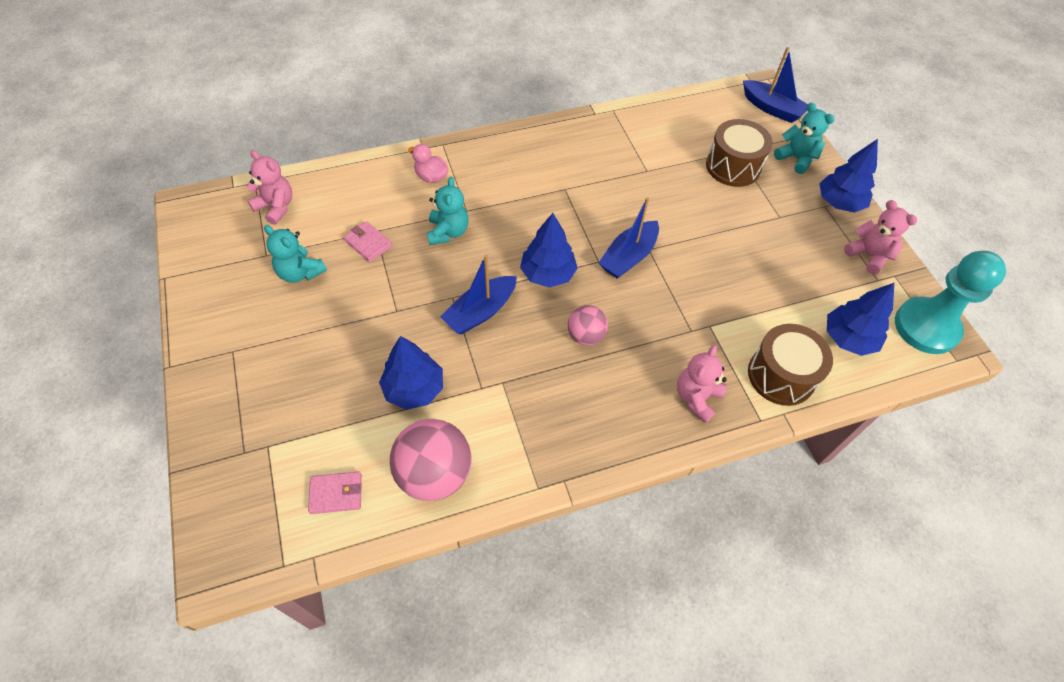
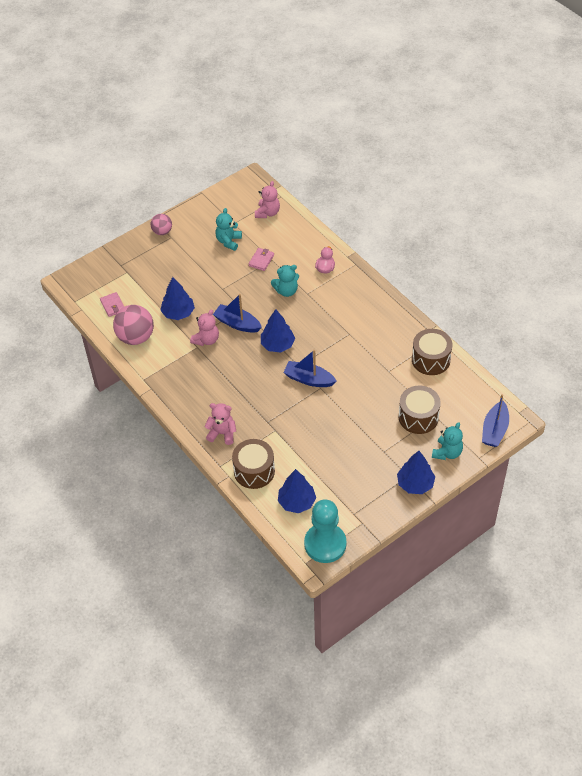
camera: 75 degrees right, 5 degrees down
pink ball [568,305,608,345] -> pink ball moved to [151,214,172,235]
pink teddy bear [844,200,917,274] -> pink teddy bear moved to [190,309,219,346]
none -> brown drum [412,329,453,375]

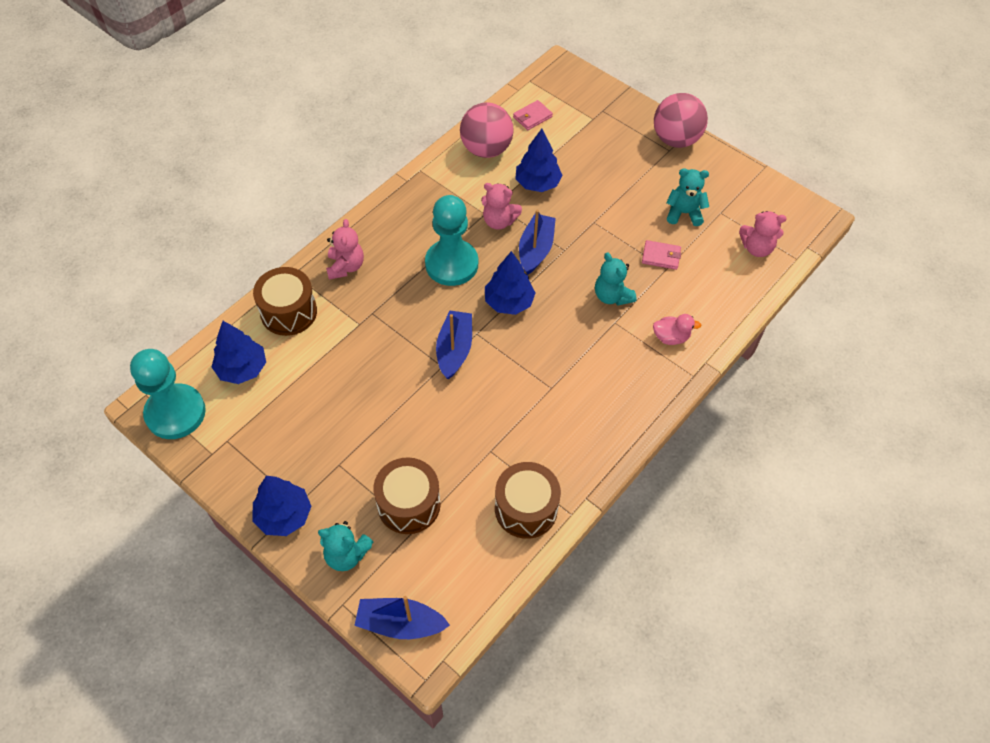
camera: 75 degrees right, 5 degrees up
pink ball [151,214,172,235] -> pink ball [654,93,708,148], size x1.74
none -> turquoise pawn [425,195,478,286]

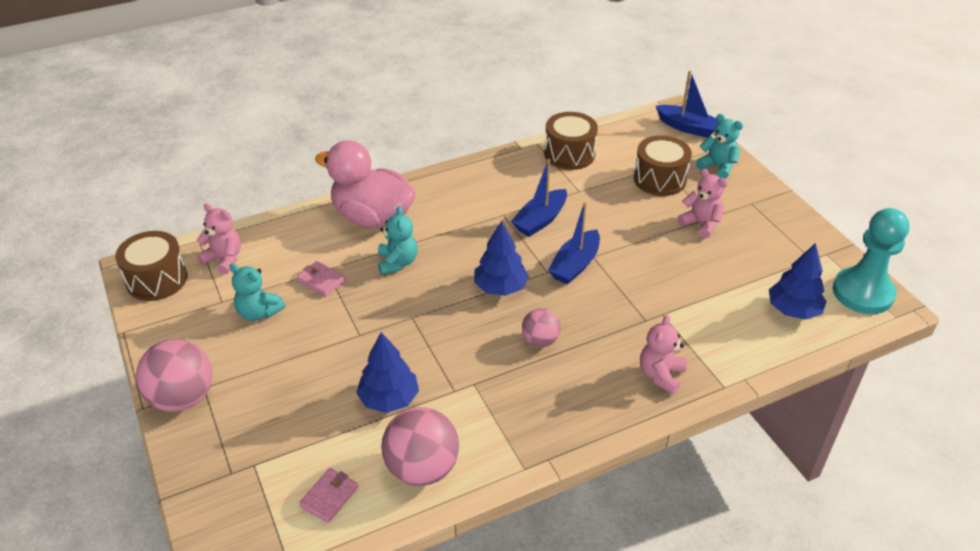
camera: 155 degrees left, 15 degrees down
blue tree [252,476,311,536] -> none
brown drum [253,267,317,336] -> brown drum moved to [115,231,187,301]
turquoise pawn [425,195,478,286] -> pink ball [522,308,561,347]
pink teddy bear [481,183,522,230] -> pink teddy bear moved to [677,169,728,238]
pink wallet [513,100,553,130] -> pink wallet turned 45 degrees counterclockwise [299,468,358,523]
blue boat [519,210,556,275] -> blue boat moved to [511,159,567,237]
pink duck [653,314,701,345] -> pink duck [315,140,416,228], size x2.39

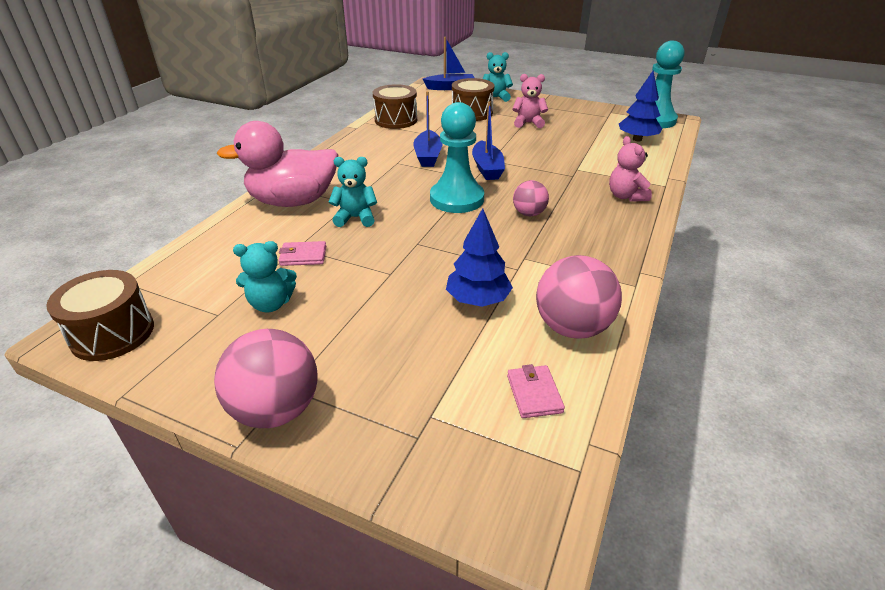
camera: 40 degrees left, 5 degrees down
pink teddy bear [197,204,241,274] -> none
turquoise teddy bear [378,206,418,275] -> turquoise teddy bear turned 45 degrees counterclockwise [329,157,377,227]
blue tree [474,220,529,296] -> turquoise pawn [430,102,484,213]

